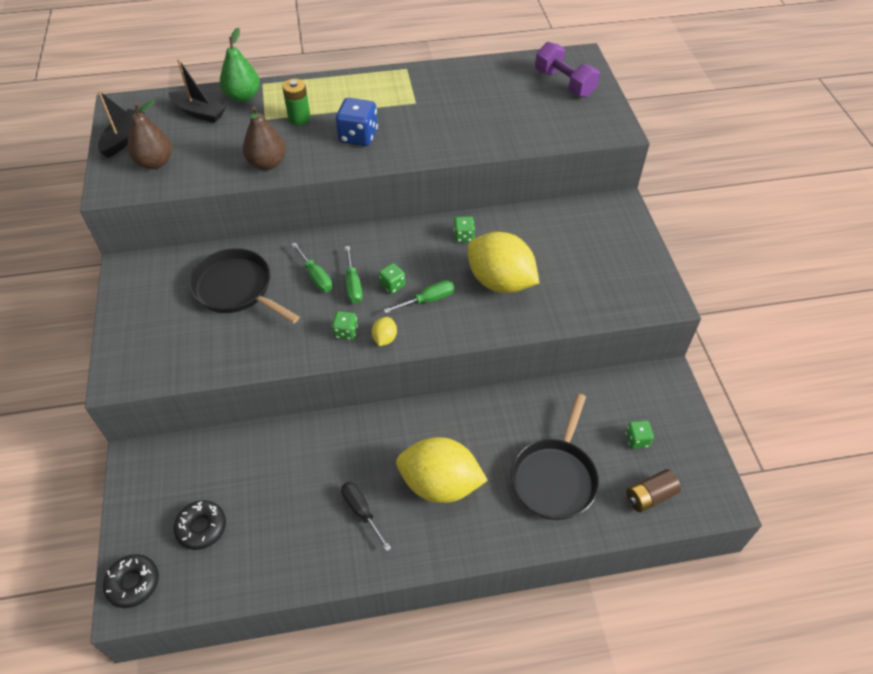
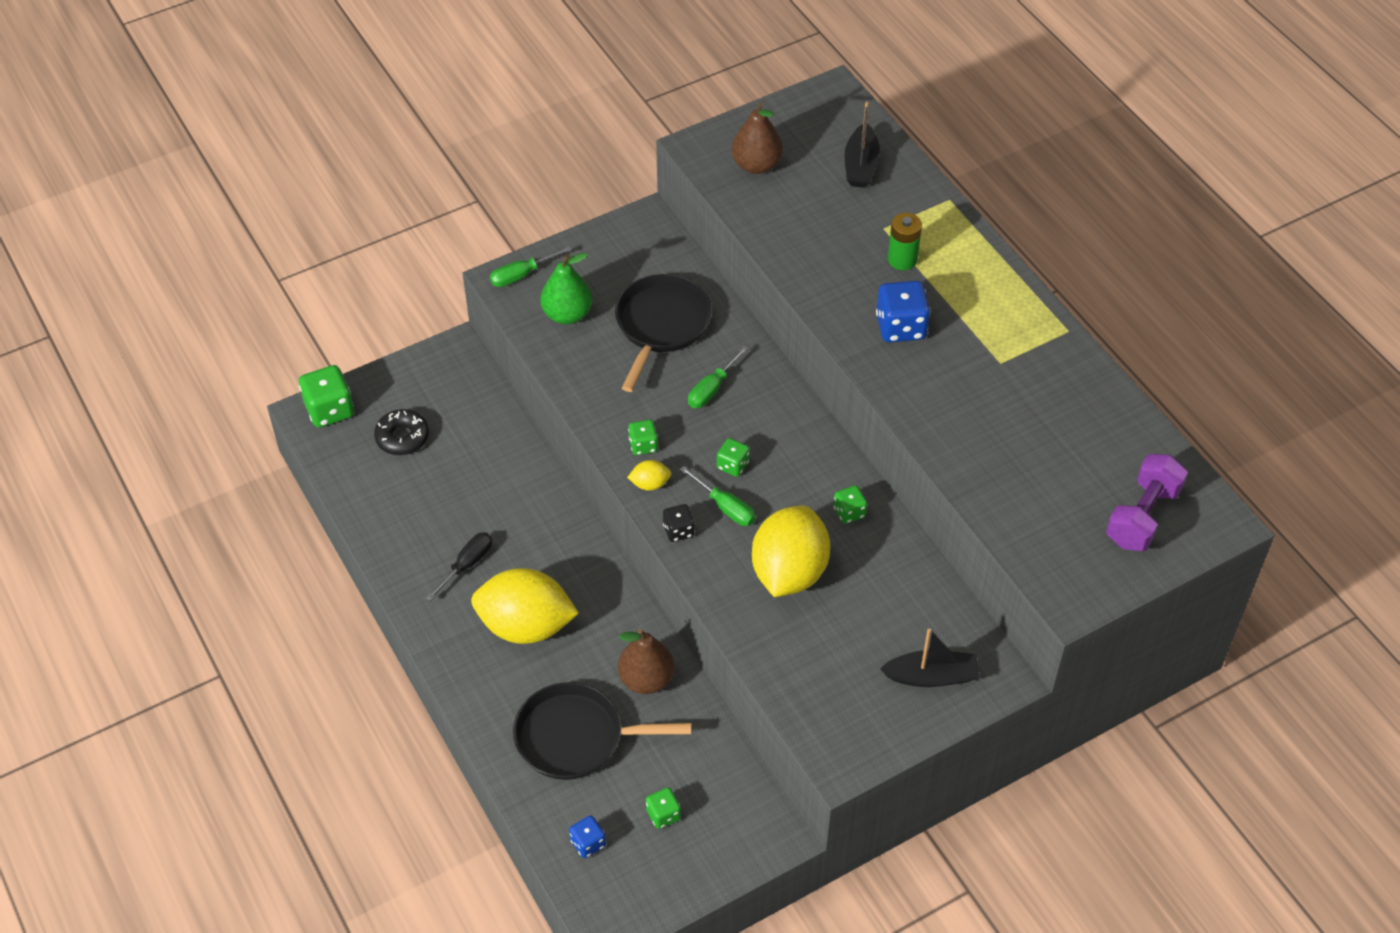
camera: 70 degrees right, 0 degrees up
black boat [98,91,144,158] -> black boat moved to [880,628,980,687]
black donut [103,554,159,608] -> green dice [299,365,354,428]
green pear [220,28,260,102] -> green pear moved to [540,253,592,324]
brown pear [243,106,286,170] -> brown pear moved to [618,629,674,694]
green screwdriver [345,246,363,304] -> green screwdriver moved to [490,246,571,287]
yellow lemon [396,437,488,503] -> yellow lemon turned 75 degrees counterclockwise [471,568,579,644]
brown battery [626,469,681,512] -> blue dice [569,816,606,858]
none -> black dice [663,504,695,542]

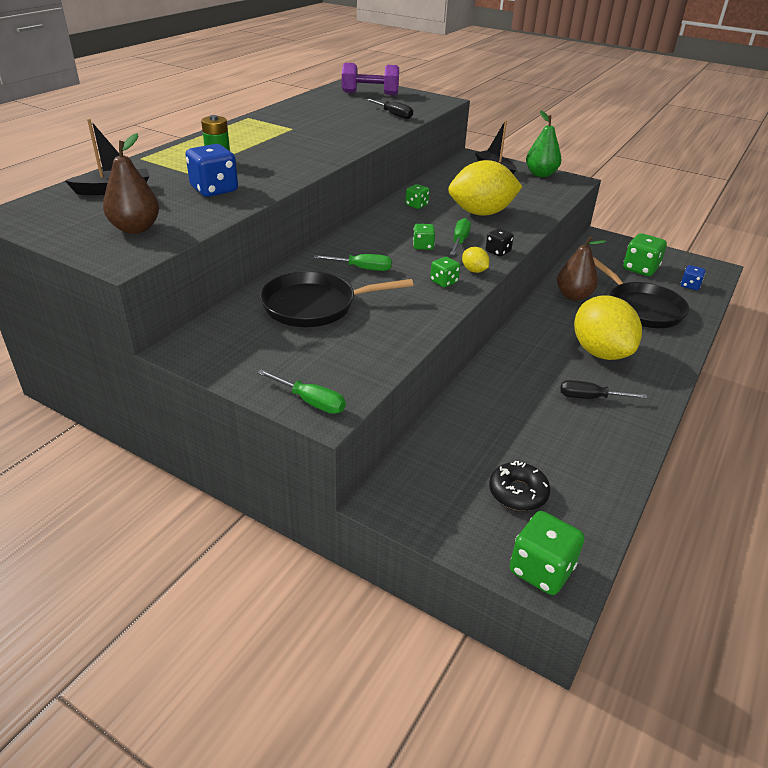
camera: 120 degrees left, 15 degrees down
green pear [540,253,592,324] -> green pear moved to [526,111,561,177]
green dice [646,787,681,829] -> green dice [623,233,667,276], size x1.75
blue dice [876,281,930,343] -> blue dice moved to [185,144,238,197]
none -> black screwdriver [366,99,413,119]

